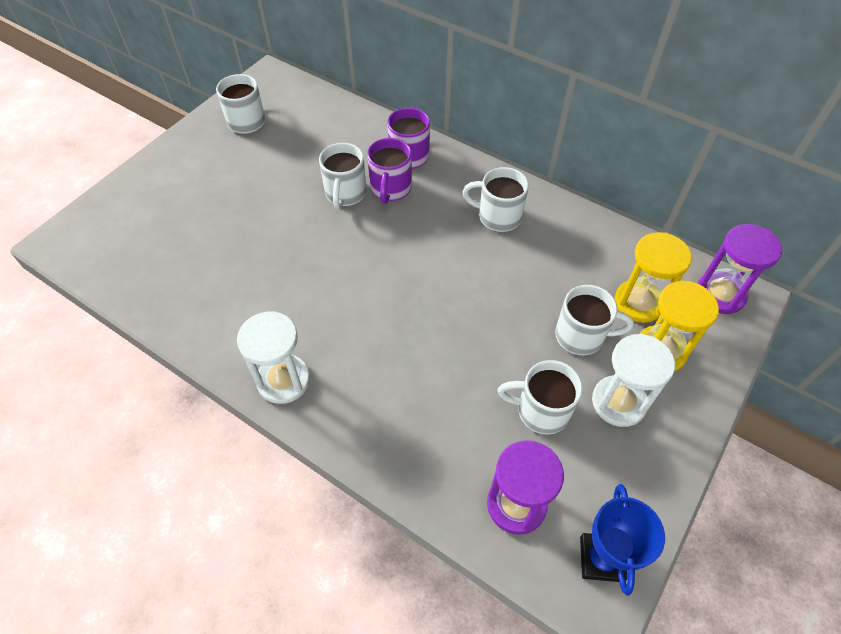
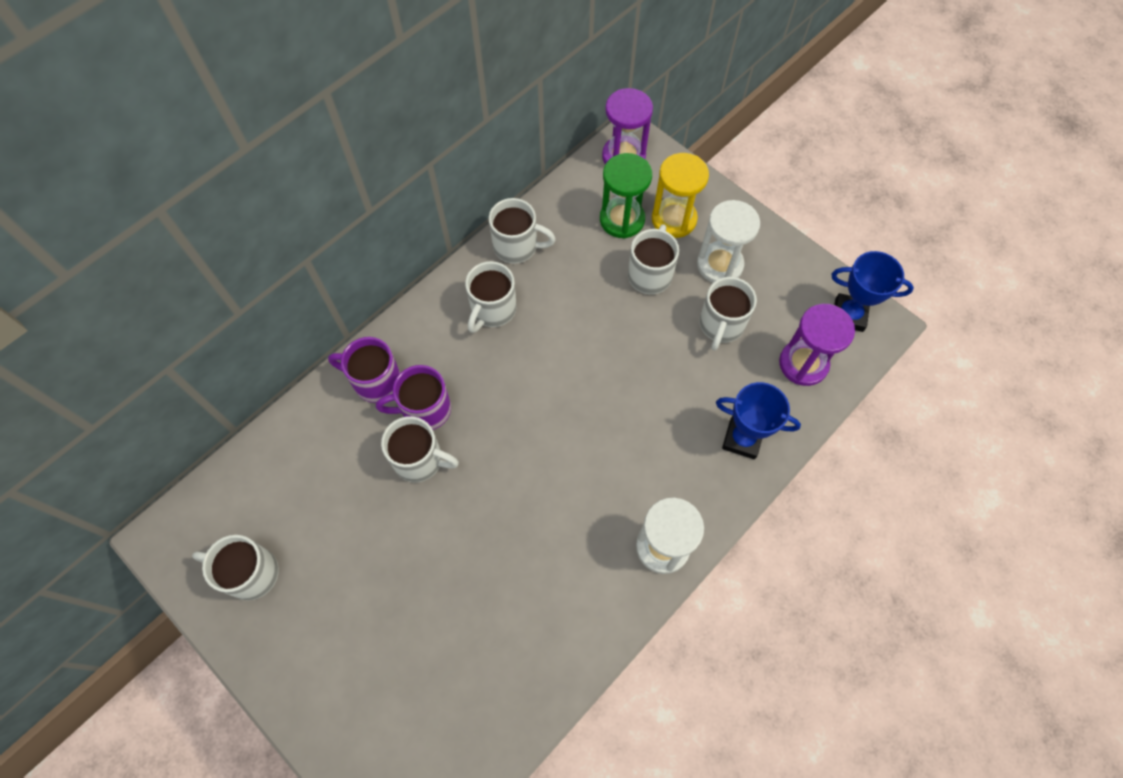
camera: 80 degrees left, 10 degrees up
purple mug [367,138,412,204] -> purple mug turned 150 degrees clockwise [376,365,451,430]
yellow hourglass [615,232,692,323] -> green hourglass [600,153,652,238]
none -> white mug [489,198,556,264]
none -> blue trophy [716,382,801,459]

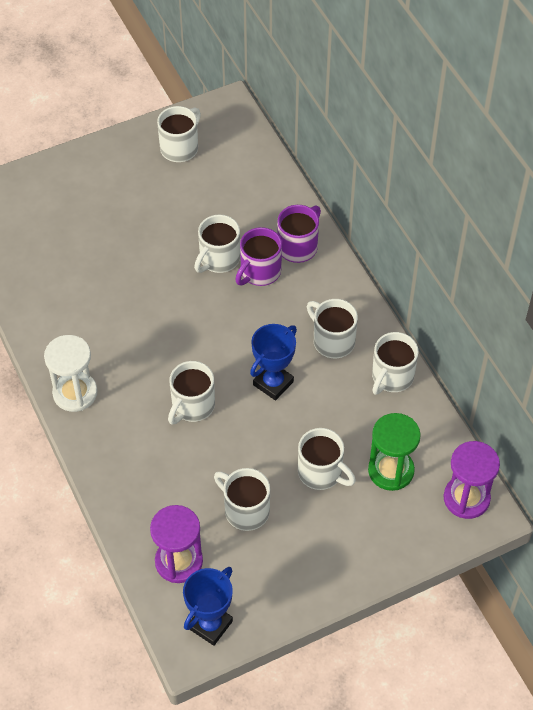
camera: 110 degrees right, 10 degrees down
purple mug [376,365,451,430] -> purple mug turned 150 degrees counterclockwise [235,227,282,286]
yellow hourglass [652,153,709,238] -> none
white hourglass [697,200,760,283] -> none
blue trophy [716,382,801,459] -> blue trophy moved to [250,324,297,400]
none -> white mug [168,361,215,425]

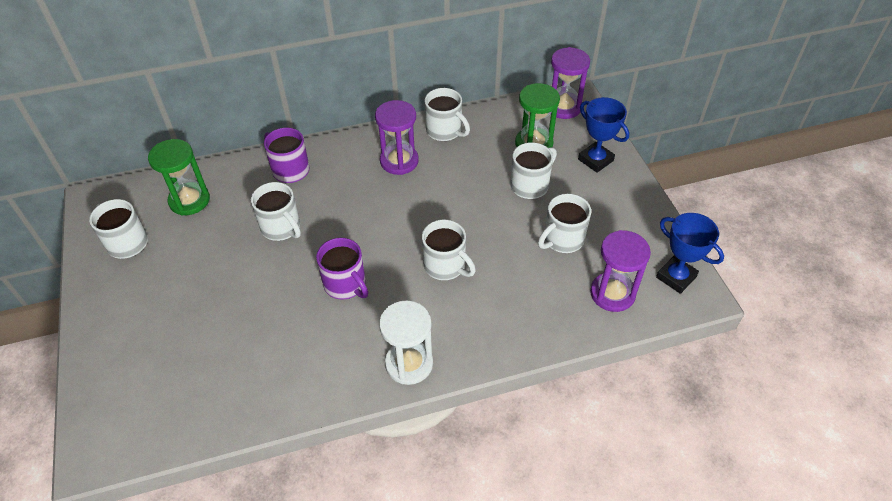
camera: 80 degrees left, 5 degrees down
purple mug [235,227,282,286] -> purple mug moved to [316,238,368,300]
blue trophy [250,324,297,400] -> blue trophy moved to [578,97,629,173]
white mug [307,299,358,358] -> purple hourglass [375,100,419,175]
none -> green hourglass [148,139,210,216]

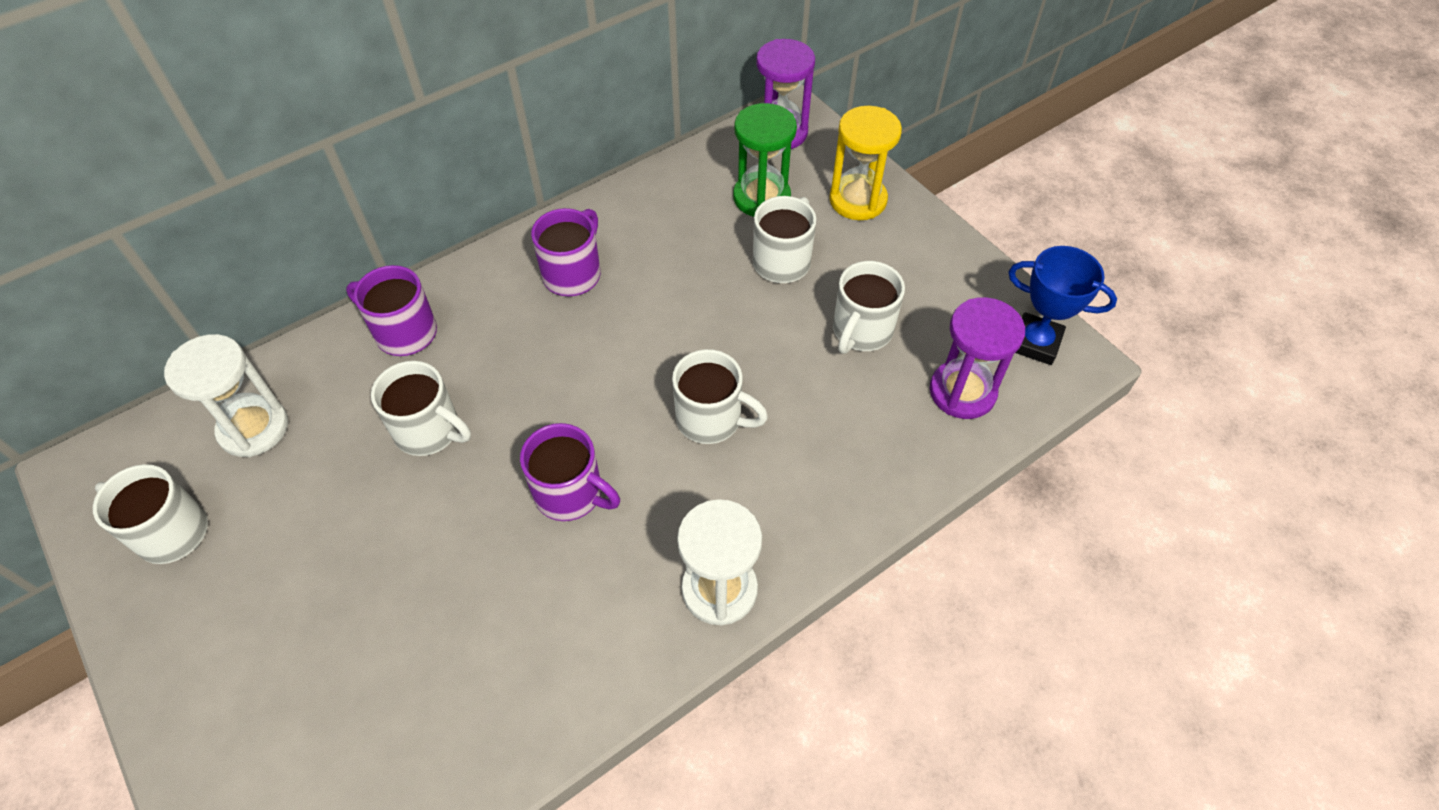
camera: 20 degrees left, 5 degrees up
green hourglass [148,139,210,216] -> white hourglass [164,334,288,457]
purple hourglass [375,100,419,175] -> purple mug [531,208,601,296]
white mug [425,88,470,141] -> none
blue trophy [578,97,629,173] -> yellow hourglass [829,106,902,220]

